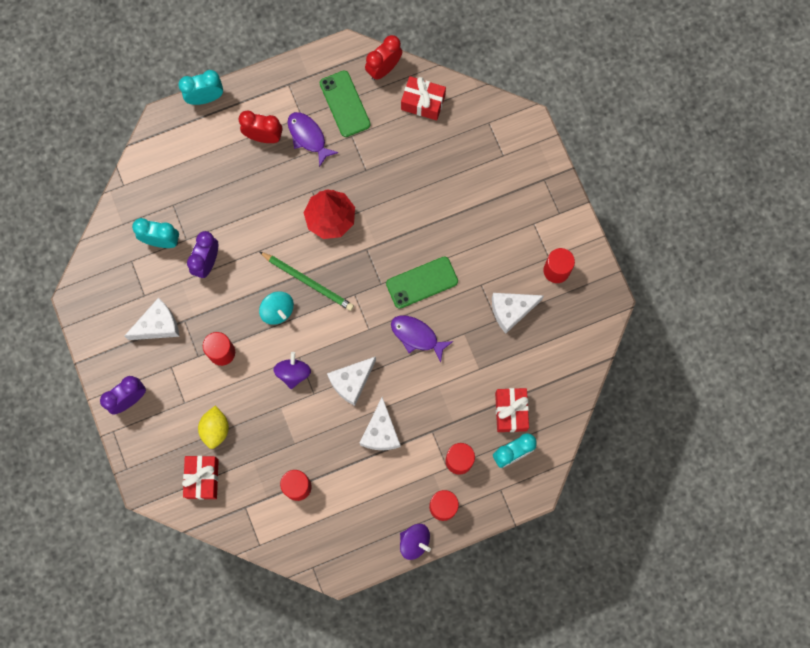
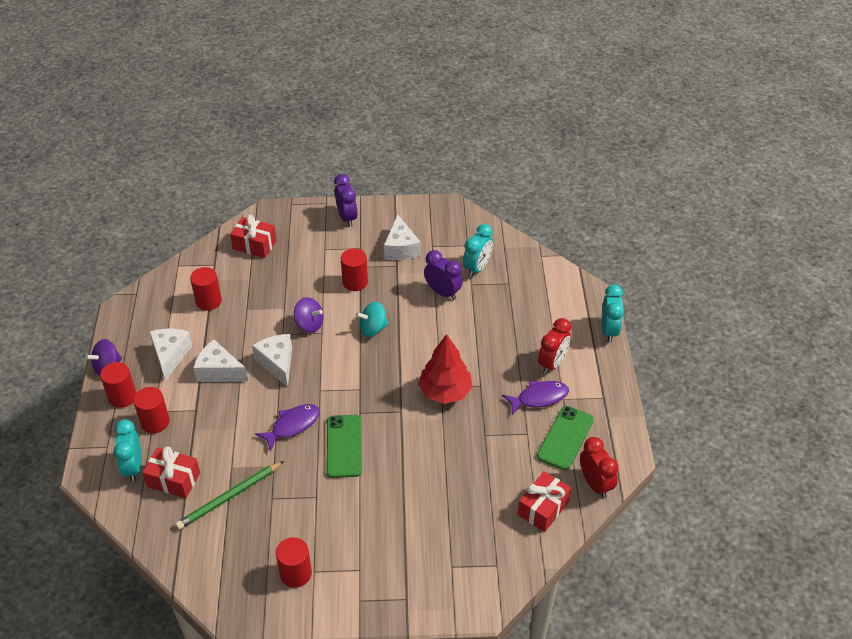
camera: 110 degrees right, 30 degrees down
yellow lemon [198,406,229,449] -> none
green pencil [260,252,354,311] -> green pencil moved to [175,461,284,530]
green phone [320,71,371,137] -> green phone turned 60 degrees counterclockwise [537,406,594,470]
white cheese [492,293,544,334] -> white cheese moved to [149,329,192,381]

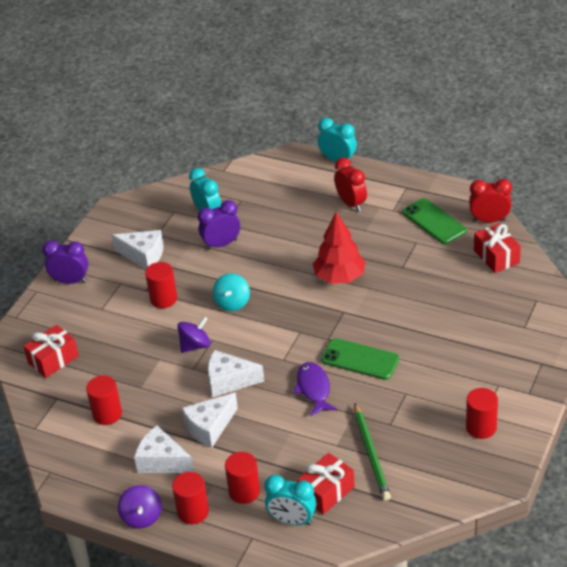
camera: 60 degrees left, 5 degrees down
purple fish [502,380,569,415] -> none

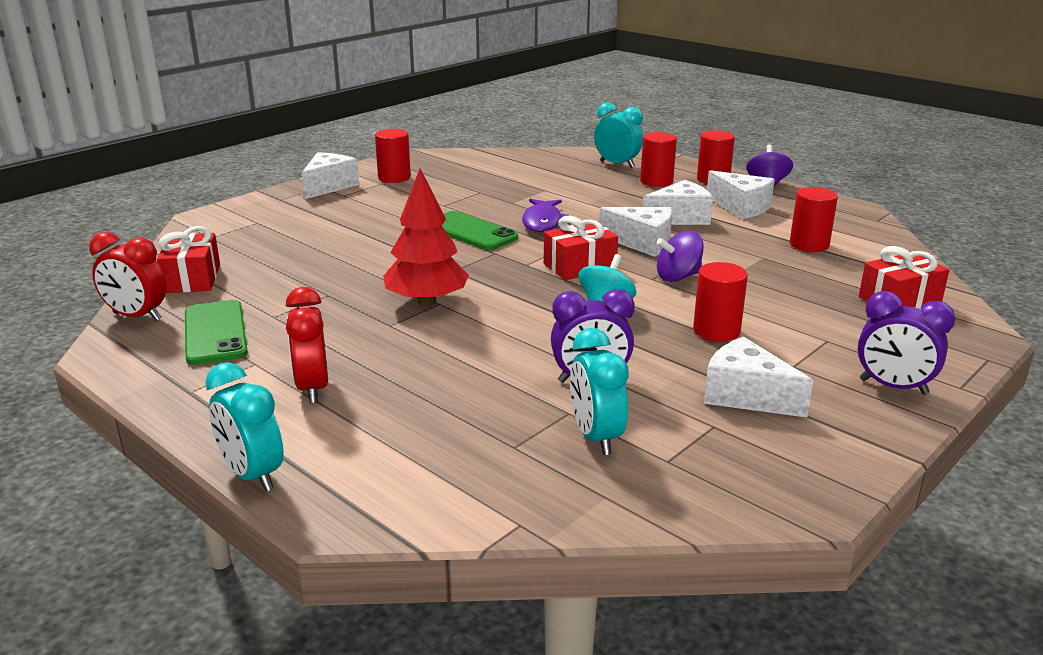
camera: 165 degrees left, 15 degrees down
red gift [297,453,355,514] -> red gift moved to [544,216,618,280]
green pencil [354,403,391,501] -> none
none -> white cheese [302,152,359,199]

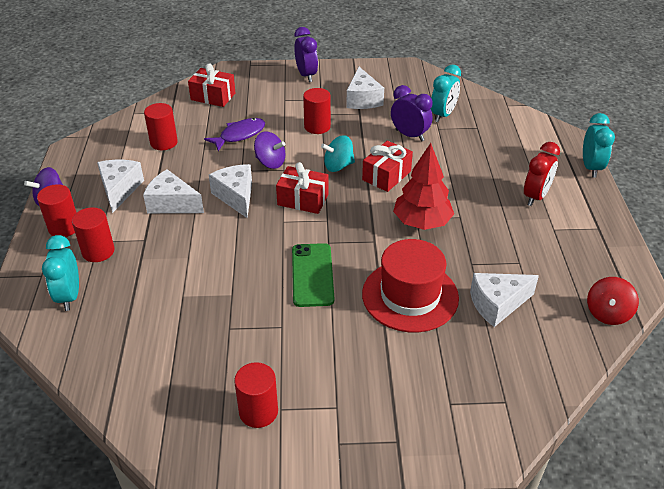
camera: 135 degrees left, 15 degrees up
red clock [89,232,167,321] -> red spinning top [587,277,639,325]
red gift [156,226,220,293] -> red gift moved to [362,141,413,192]
green phone [185,300,248,365] -> none
white cheese [302,152,359,199] -> white cheese moved to [470,273,539,327]
purple fish [522,199,570,232] -> purple fish moved to [204,118,265,151]
none -> red hat [362,239,459,332]

